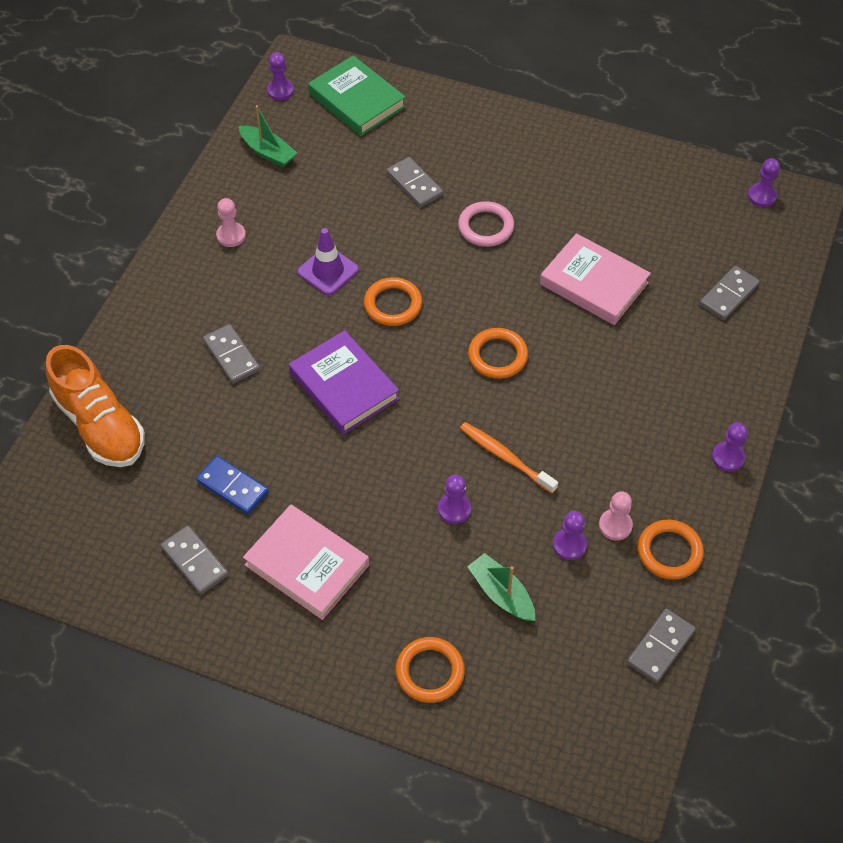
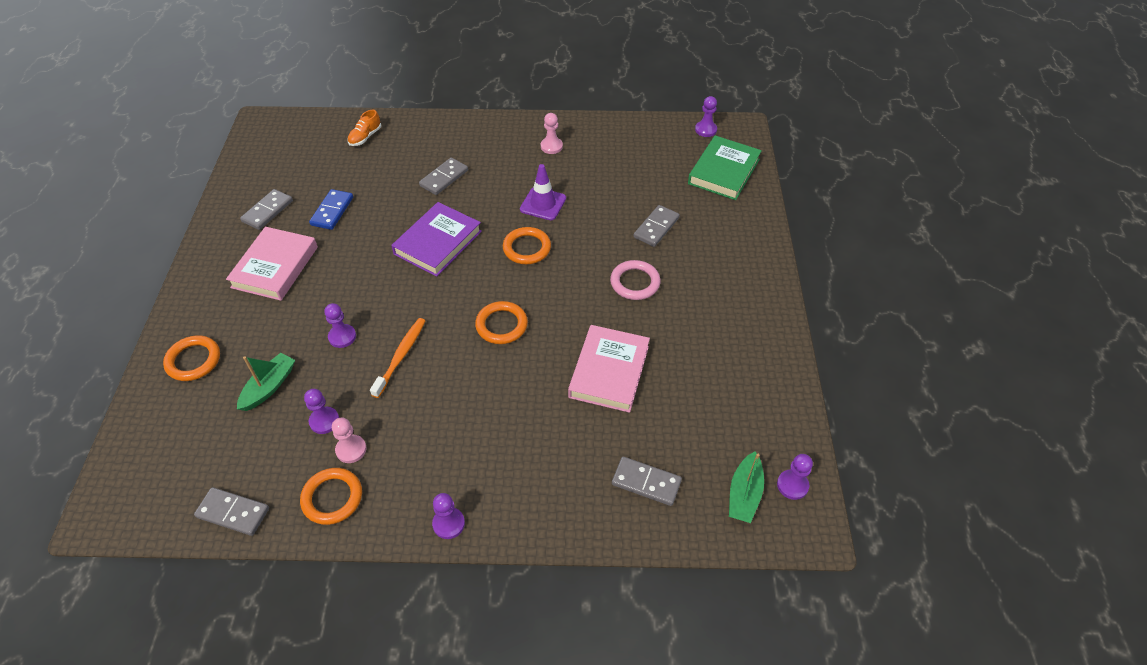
camera: 70 degrees right, 5 degrees down
orange shoe [46,345,145,467] -> orange shoe [347,110,381,146], size x0.46
green boat [239,105,297,167] -> green boat moved to [729,451,764,523]

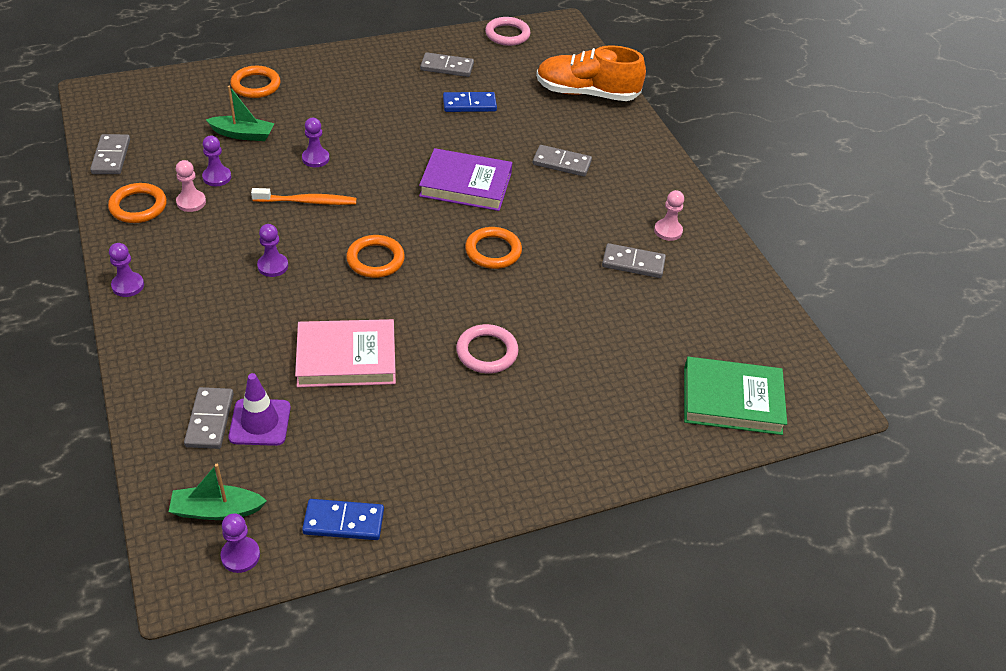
camera: 65 degrees right, 5 degrees down
pink book [226,227,318,301] -> none
orange shoe [347,110,381,146] -> orange shoe [536,45,646,101], size x2.18
purple traffic cone [520,164,566,220] -> purple traffic cone moved to [229,373,291,446]
grey domino [634,205,679,247] -> grey domino moved to [602,243,666,278]
purple pawn [695,96,717,137] -> purple pawn moved to [257,224,288,277]
none -> blue domino [302,499,384,540]
none -> pink ring [485,17,531,46]

